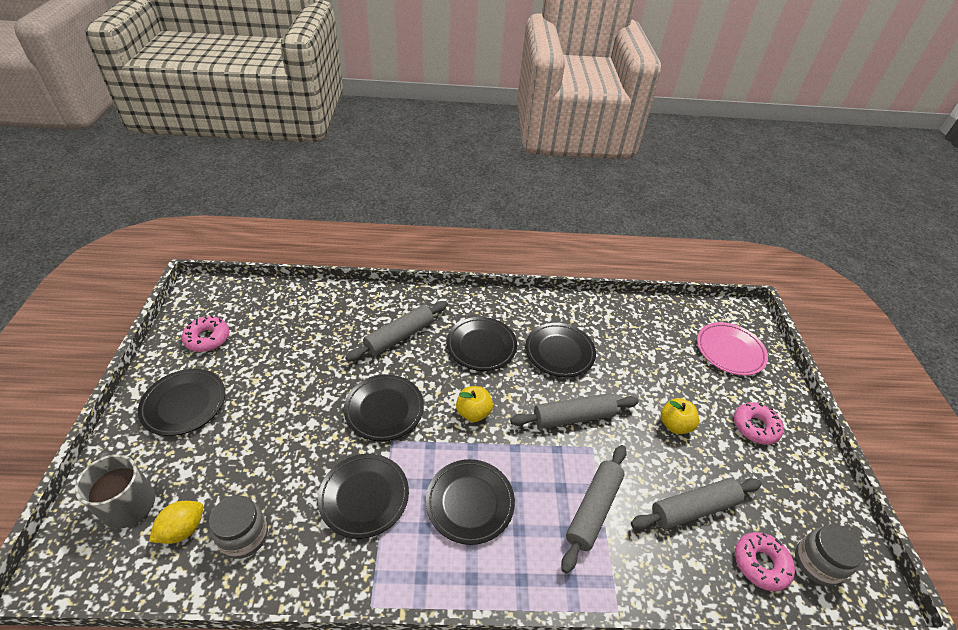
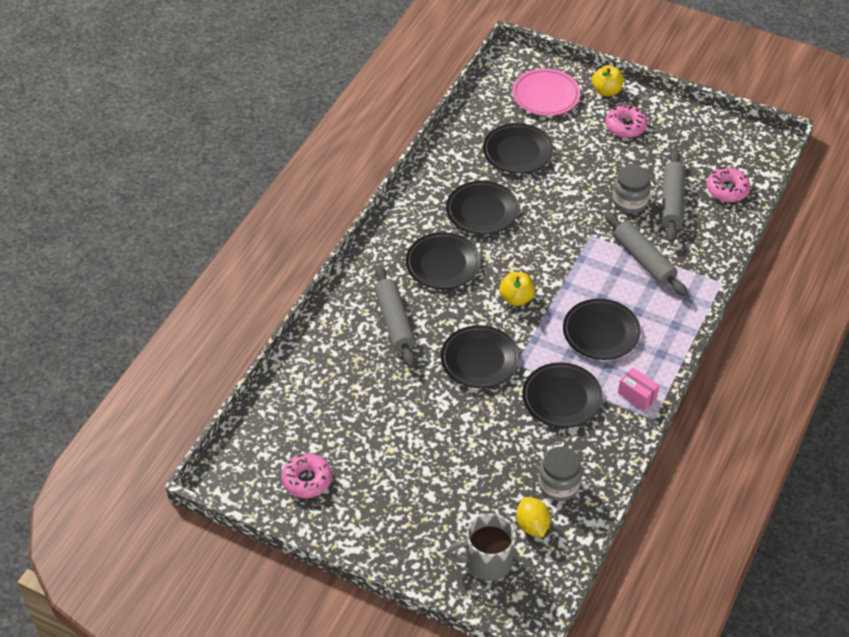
camera: 60 degrees left, 5 degrees up
black plate [138,369,225,436] -> black plate moved to [483,123,553,174]
grey rolling pin [510,393,639,429] -> none
yellow apple [661,398,699,434] -> yellow apple moved to [592,65,624,96]
grey jar [795,524,864,586] -> grey jar moved to [613,165,651,213]
none -> pink box [618,368,659,411]

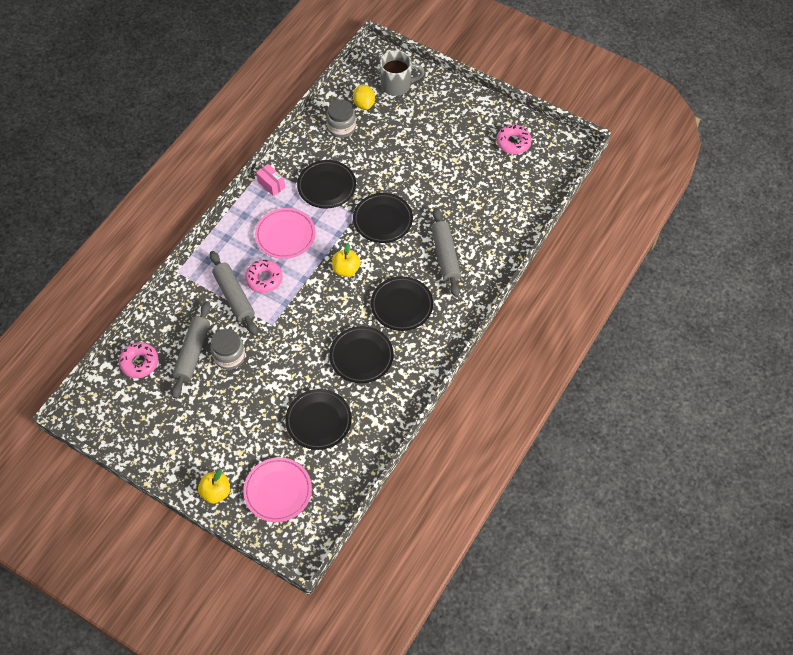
camera: 175 degrees left, 10 degrees up
black plate [563,299,641,360] -> pink plate [255,208,316,259]
pink donut [606,104,648,138] -> pink donut moved to [245,259,283,293]

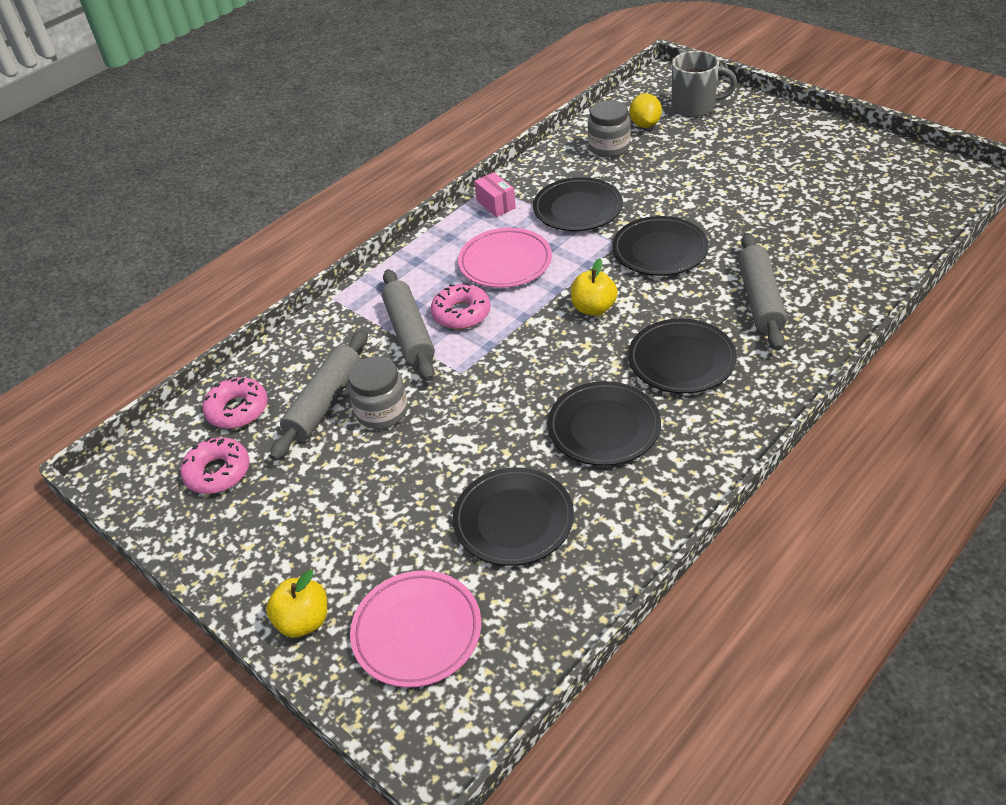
camera: 15 degrees right, 15 degrees down
pink donut [497,125,532,154] -> pink donut moved to [180,437,250,494]

